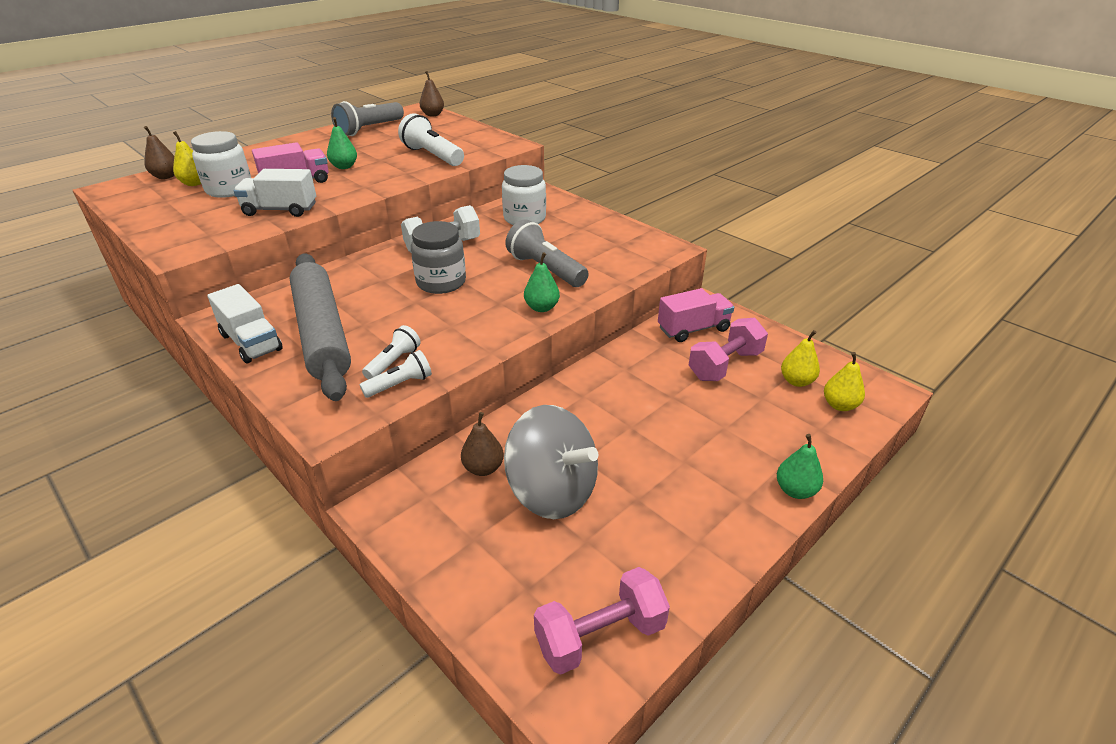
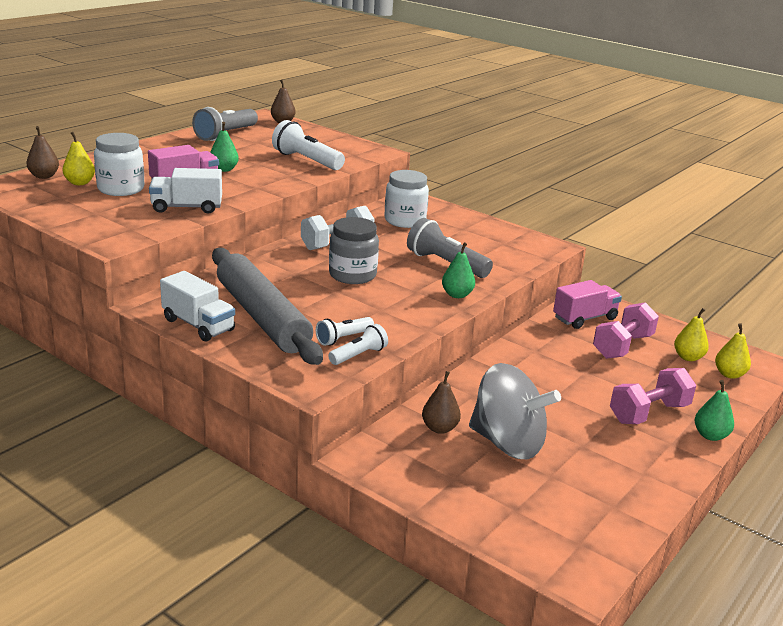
camera: 10 degrees left, 10 degrees down
white flashlight [362,325,420,379] -> white flashlight turned 150 degrees counterclockwise [316,317,374,346]
pink dumbbell [534,567,670,675] -> pink dumbbell moved to [610,368,696,424]

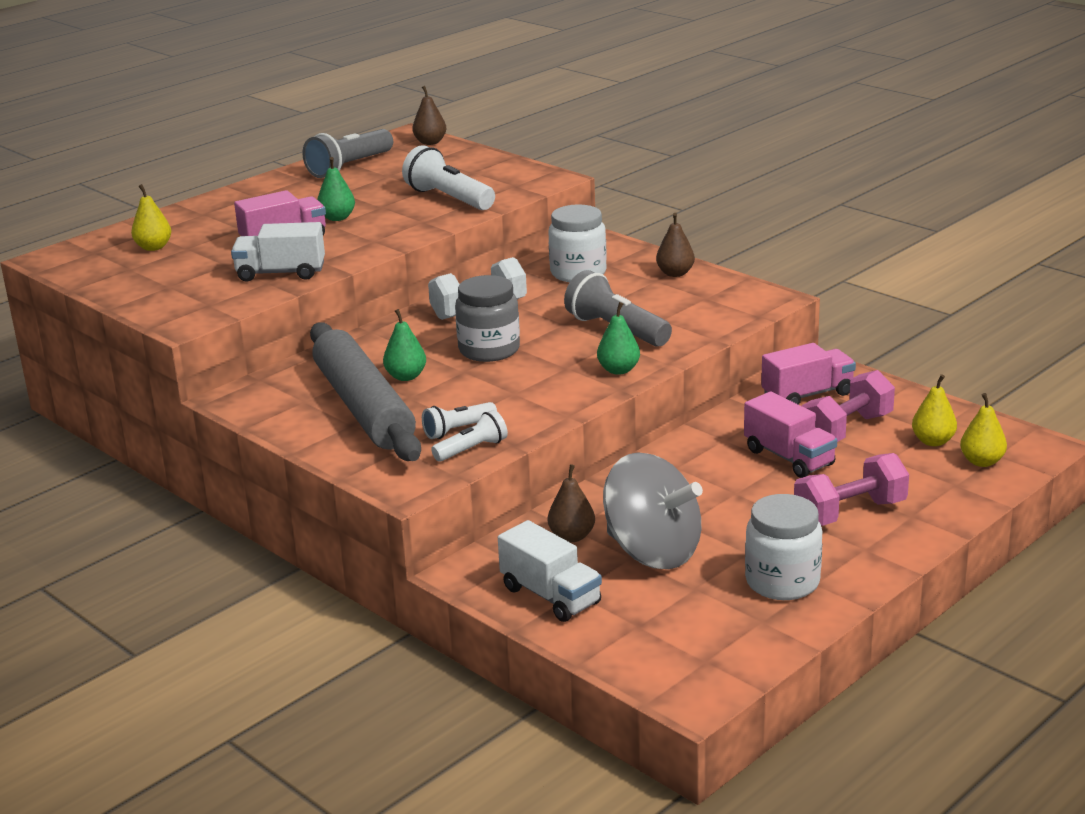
camera: 10 degrees right, 0 degrees up
brown pear [26,126,59,179] -> brown pear moved to [656,213,695,277]
white jar [94,133,145,196] -> white jar moved to [745,494,822,600]
white truck [160,271,235,342] -> white truck moved to [498,520,602,622]
green pear [695,380,734,441] -> green pear moved to [383,309,426,381]
none -> pink truck [744,391,837,478]

